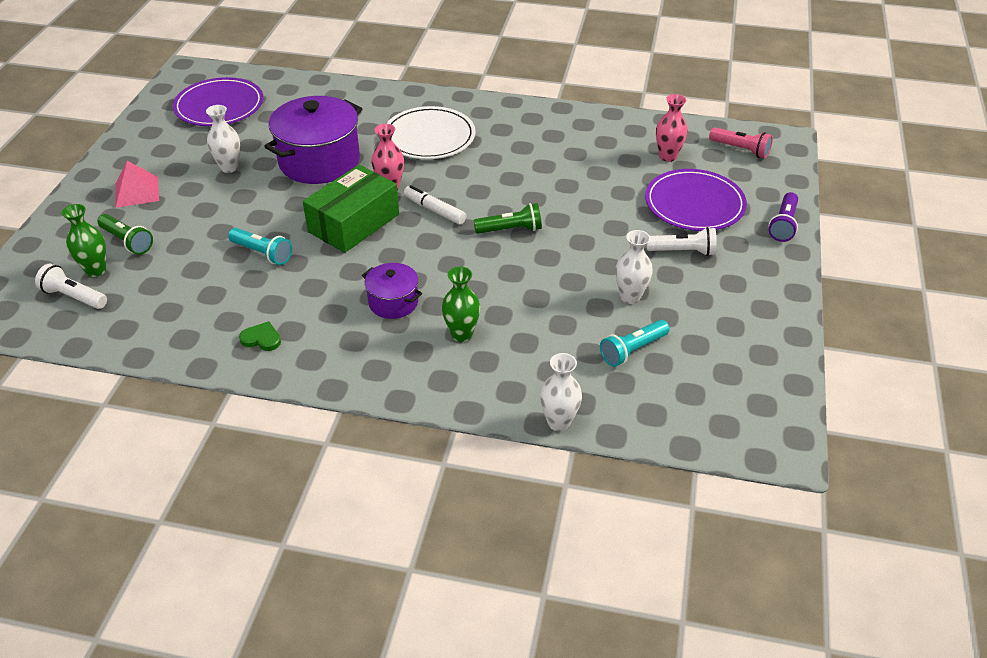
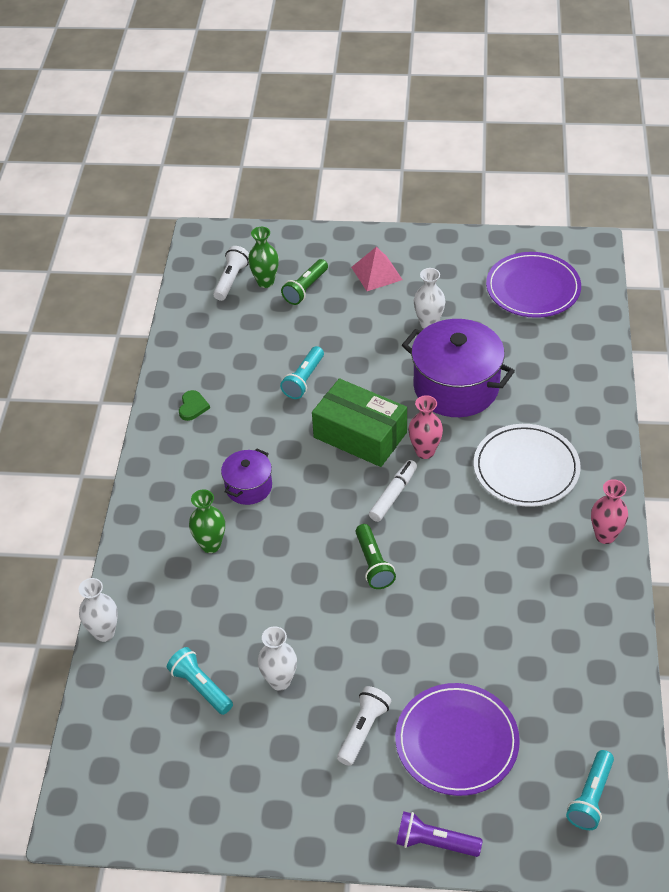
camera: 85 degrees right, 5 degrees up
white flashlight [646,227,717,256] -> white flashlight turned 150 degrees counterclockwise [337,686,391,766]
pink vase [656,94,688,162] -> pink vase moved to [591,479,628,544]
pink flashlight [709,127,773,158] -> turquoise flashlight [566,750,614,830]

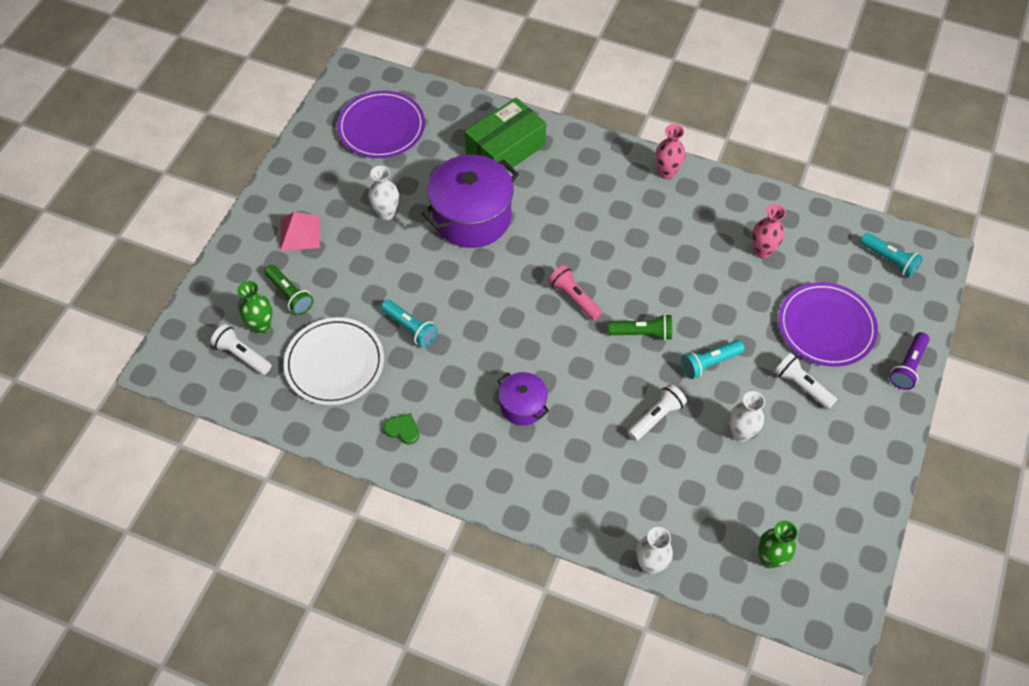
camera: 75 degrees left, 10 degrees up
turquoise flashlight [167,647,233,715] -> turquoise flashlight moved to [681,340,745,379]
green vase [189,490,225,553] -> green vase moved to [758,521,798,568]
green box [312,378,407,467] -> green box moved to [465,97,546,171]
white marker [369,460,417,522] -> pink flashlight [548,265,602,320]
pink vase [408,395,443,459] -> pink vase moved to [752,204,786,258]
white plate [474,424,581,507] -> white plate moved to [284,317,384,405]
none -> white flashlight [627,384,687,441]

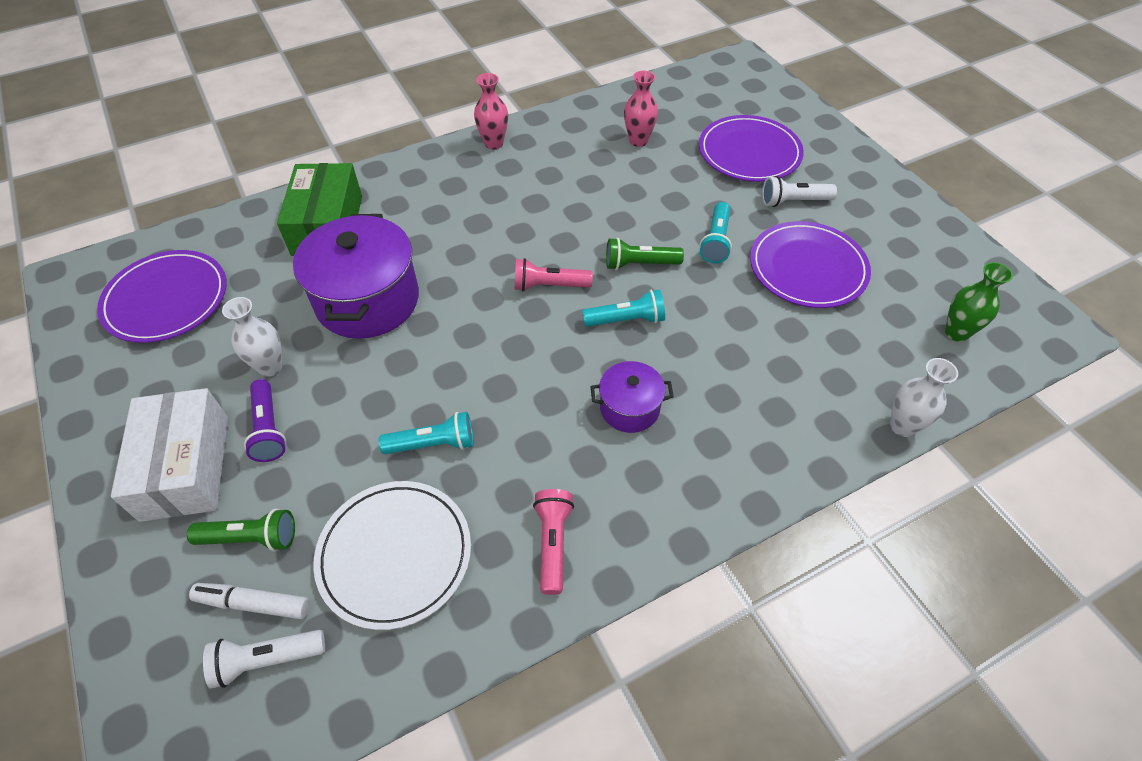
camera: 50 degrees left, 5 degrees down
green vase [237,281,272,334] -> white marker [189,583,310,619]
pink pyramid [280,212,320,251] -> white box [111,388,228,522]
green heart [384,413,419,445] -> pink flashlight [533,489,574,595]
green flashlight [609,314,672,341] -> green flashlight turned 135 degrees counterclockwise [606,238,684,270]
white flashlight [627,384,687,441] -> none
white vase [729,391,765,442] -> purple plate [750,221,871,308]
turquoise flashlight [860,233,923,278] -> turquoise flashlight moved to [582,289,665,327]
purple flashlight [889,332,929,390] -> purple flashlight moved to [244,379,286,462]

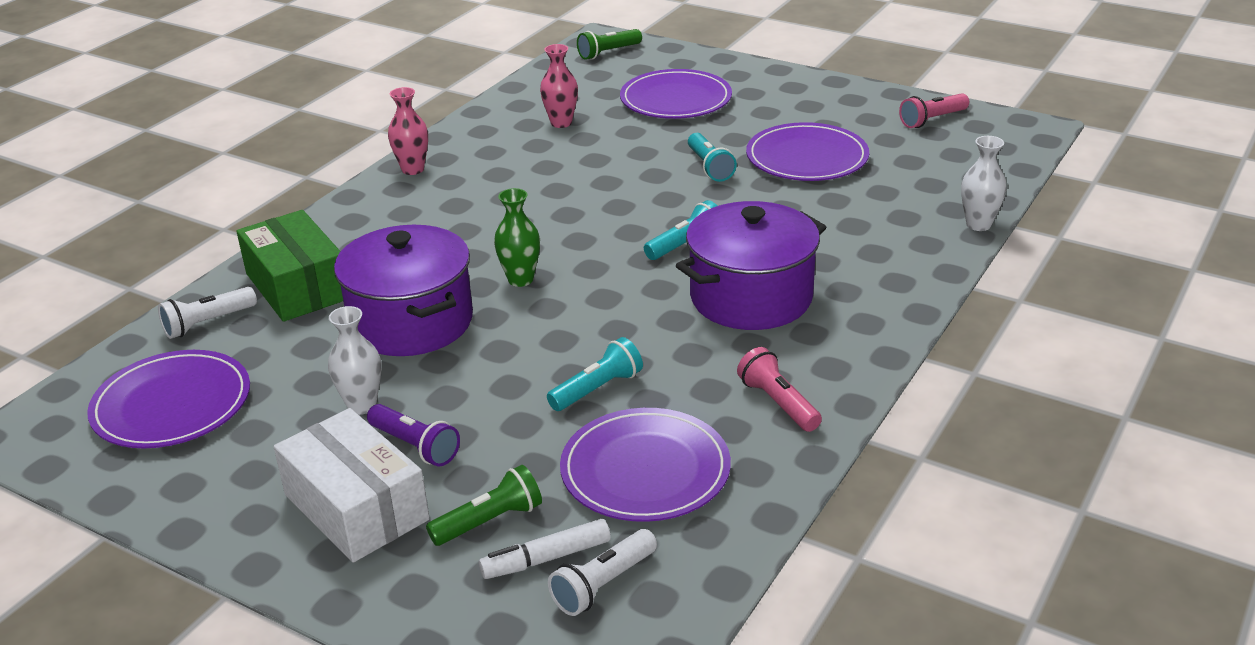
camera: 30 degrees left, 20 degrees down
white plate [313,481,471,630] -> purple plate [560,408,731,522]
pink flashlight [514,258,593,291] -> pink flashlight moved to [899,93,969,128]
purple pot [590,361,674,433] -> purple pot [676,201,826,330], size x1.91
green flashlight [606,238,684,270] -> green flashlight moved to [577,29,642,60]
white flashlight [762,176,837,207] -> white flashlight moved to [158,287,257,339]
green vase [945,262,1013,342] -> green vase moved to [494,188,540,287]

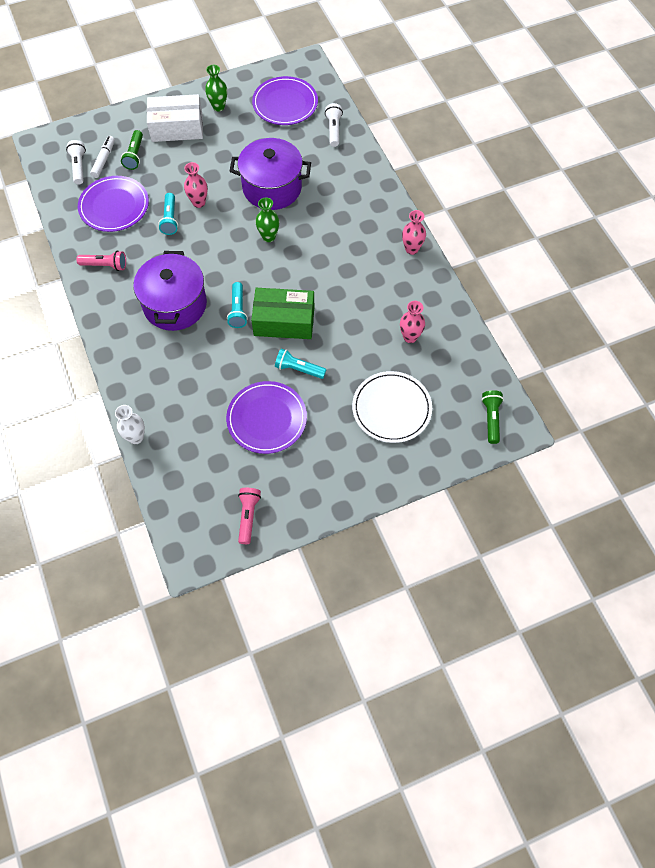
camera: 125 degrees right, 30 degrees up
green box [236,210,343,322] -> green box moved to [251,288,314,339]
white vase [328,306,382,415] -> none
purple flashlight [367,404,460,466] -> none
purple plate [620,69,732,119] -> white plate [352,371,432,443]
none -> pink vase [184,162,208,208]
none -> green vase [205,65,227,111]

